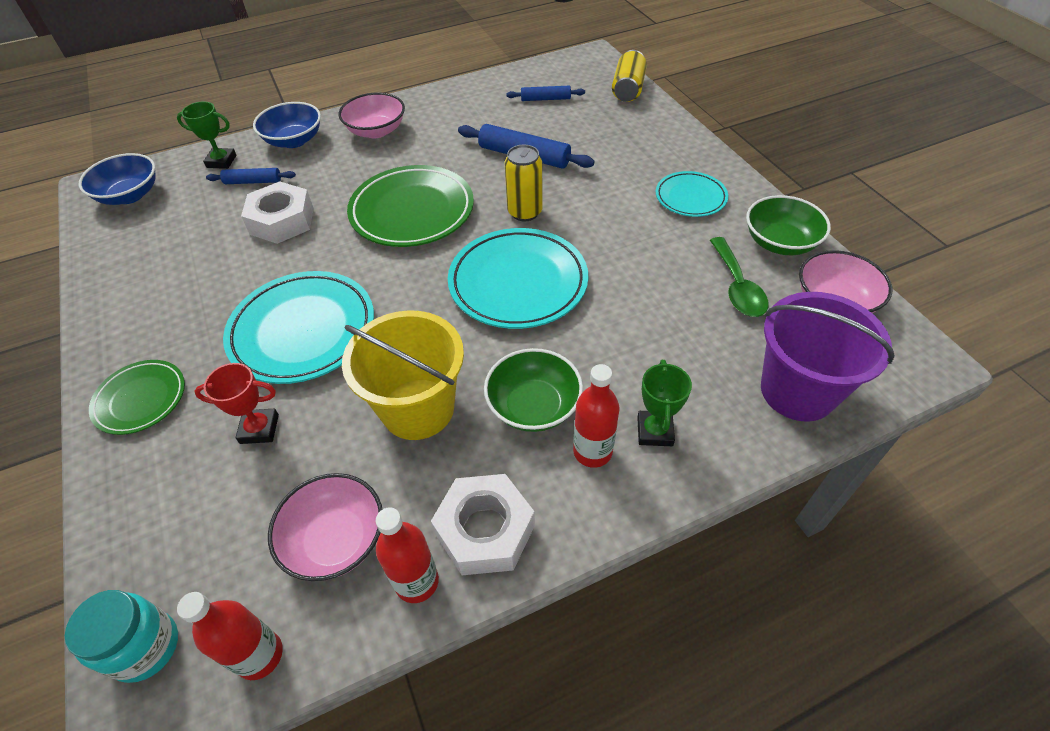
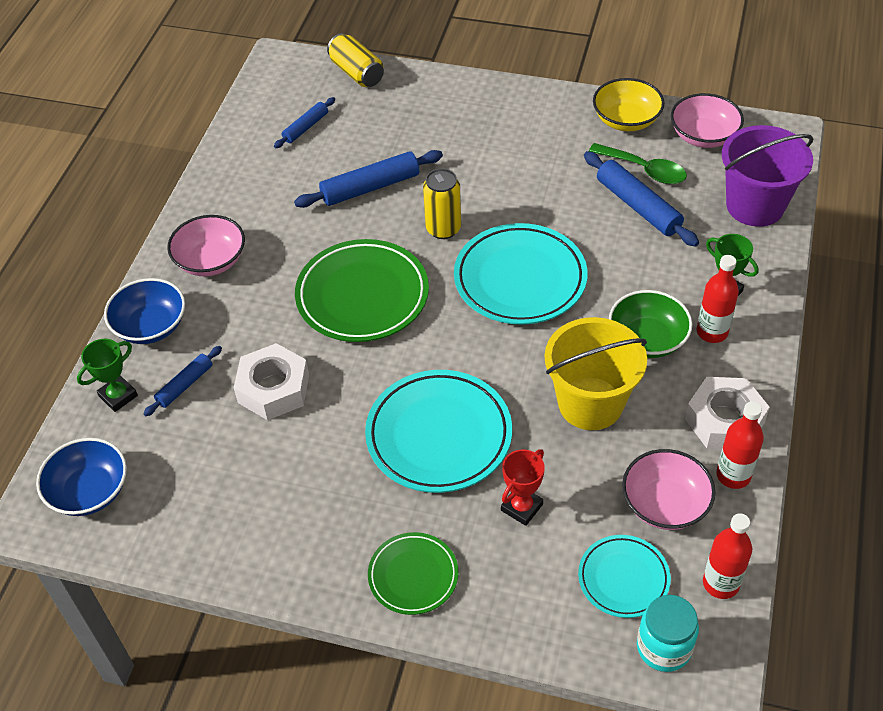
camera: 50 degrees left, 0 degrees up
turquoise plate [656,171,728,217] -> turquoise plate moved to [578,535,671,618]
green bowl [746,195,831,255] -> yellow bowl [593,78,665,131]
none -> blue rolling pin [584,151,699,247]

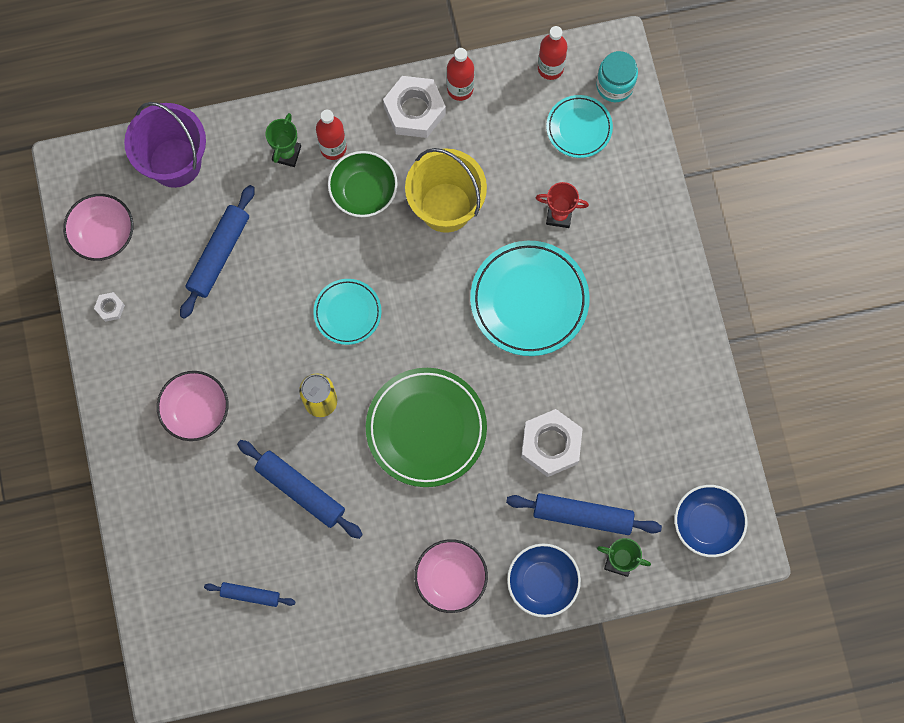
camera: 120 degrees left, 25 degrees up
blue rolling pin [143,346,222,416] -> blue rolling pin [506,493,662,535], size x1.70
yellow can [327,33,384,87] -> none
green plate [368,532,458,615] -> none
turquoise plate [454,223,587,325] -> turquoise plate [313,279,382,345], size x0.57
green spoon [589,143,687,184] -> none
yellow bowl [593,78,665,131] -> white nut [94,292,125,322]
pink bowl [622,449,716,530] -> pink bowl moved to [157,371,229,441]

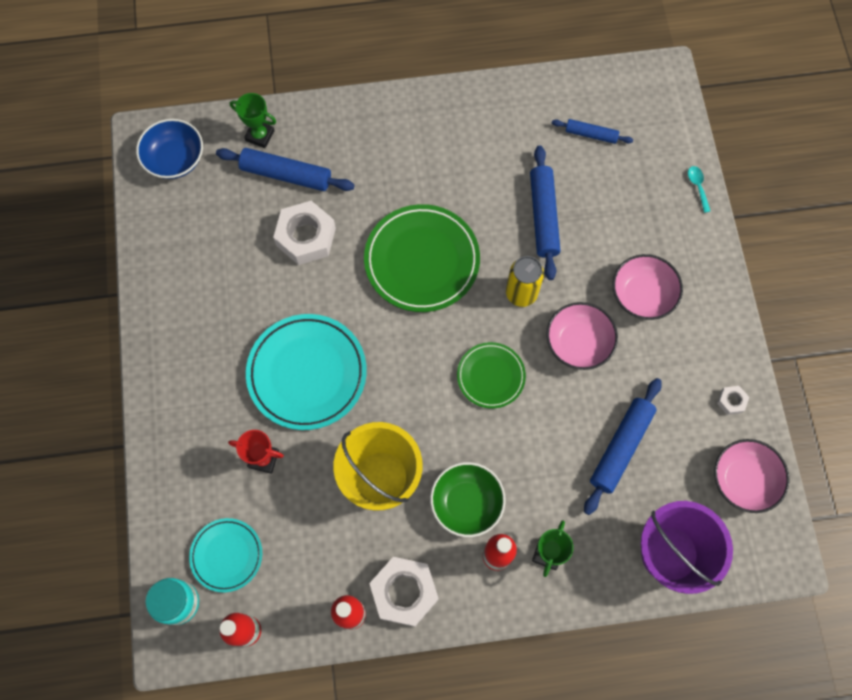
camera: 175 degrees left, 5 degrees down
blue rolling pin [237,440,363,539] -> blue rolling pin turned 45 degrees clockwise [530,145,561,280]
turquoise plate [313,279,382,345] -> green plate [457,342,526,409]
pink bowl [414,539,488,613] -> pink bowl moved to [546,302,618,370]
blue bowl [507,544,581,617] -> none
none -> turquoise spoon [688,166,710,213]

